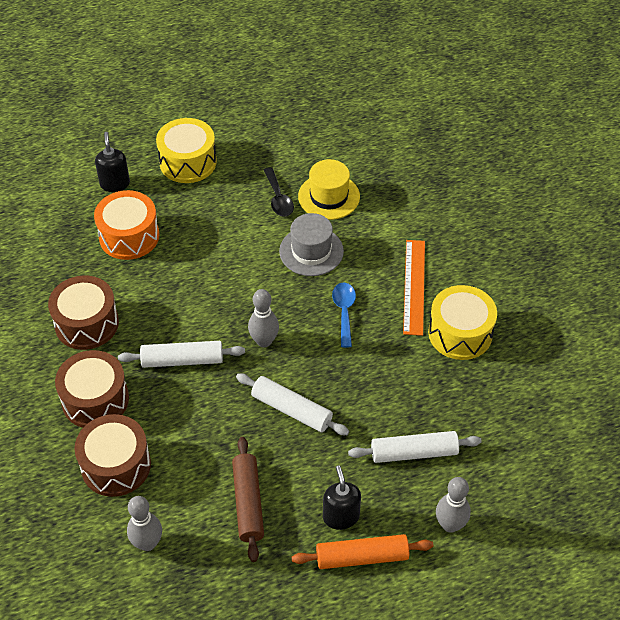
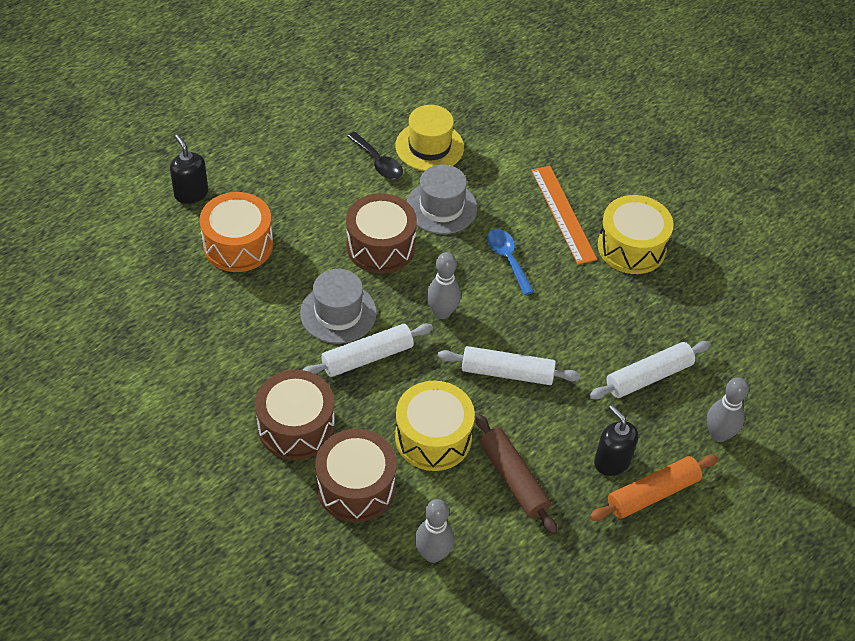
camera: 25 degrees left, 0 degrees up
brown drum [48,276,119,350] -> brown drum moved to [346,193,417,273]
yellow drum [156,118,217,183] -> yellow drum moved to [395,381,475,471]
none -> grey hat [300,269,377,344]

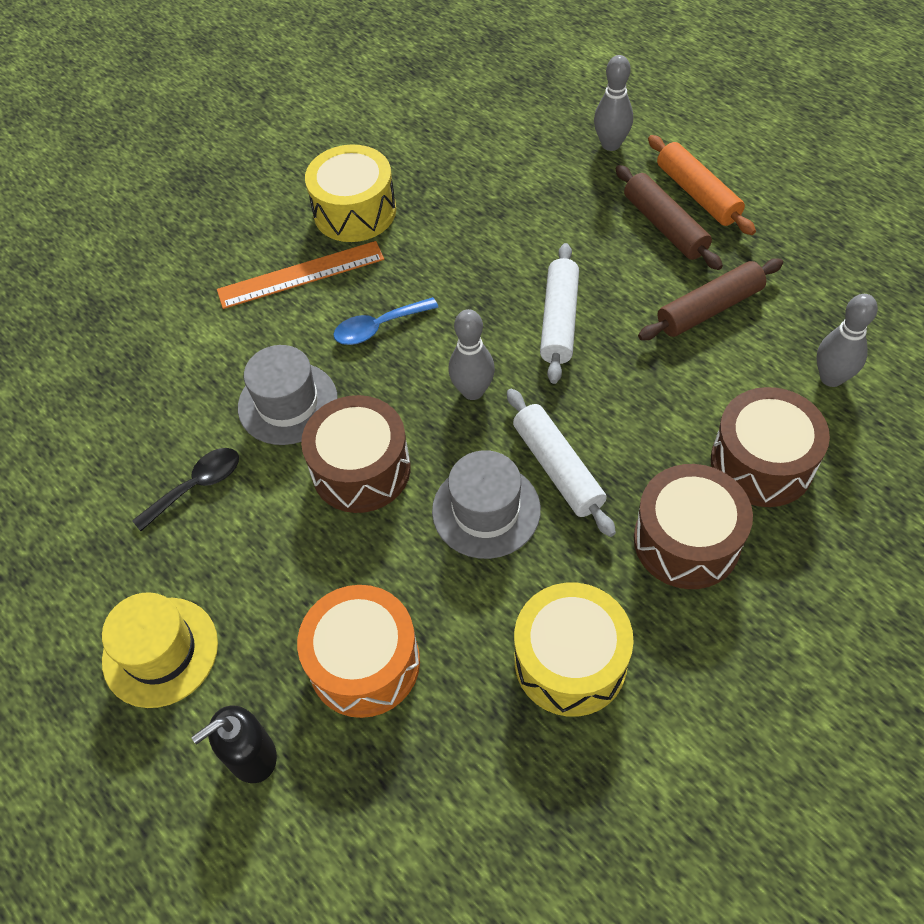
camera: 85 degrees left, 5 degrees up
yellow hat [395,105,464,171] -> yellow hat moved to [102,592,218,708]
yellow drum [395,381,475,471] -> yellow drum moved to [514,583,634,717]
white rolling pin [590,341,711,399] -> none
black soap dispenser [594,405,638,476] -> brown rolling pin [616,165,723,270]

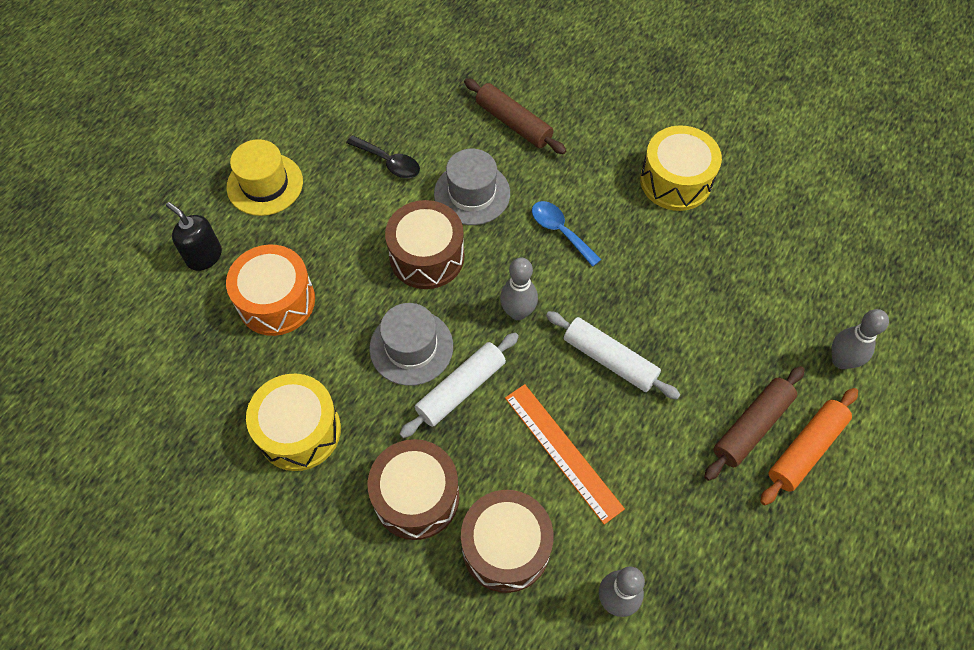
camera: 70 degrees right, 5 degrees up
orange ruler [217,241,384,309] -> orange ruler moved to [505,384,625,525]
white rolling pin [540,243,579,384] -> white rolling pin turned 45 degrees clockwise [546,311,680,399]
brown rolling pin [638,258,783,340] -> brown rolling pin moved to [464,78,566,154]

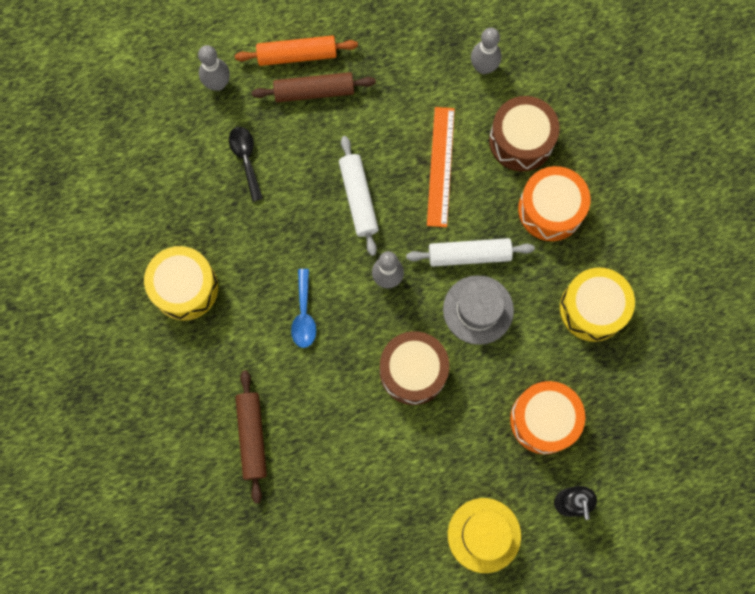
camera: 140 degrees left, 15 degrees up
black spoon [346,135,420,178] -> black spoon moved to [229,126,263,202]
brown drum [368,439,459,540] -> orange drum [518,166,590,241]
grey hat [434,149,510,225] -> none

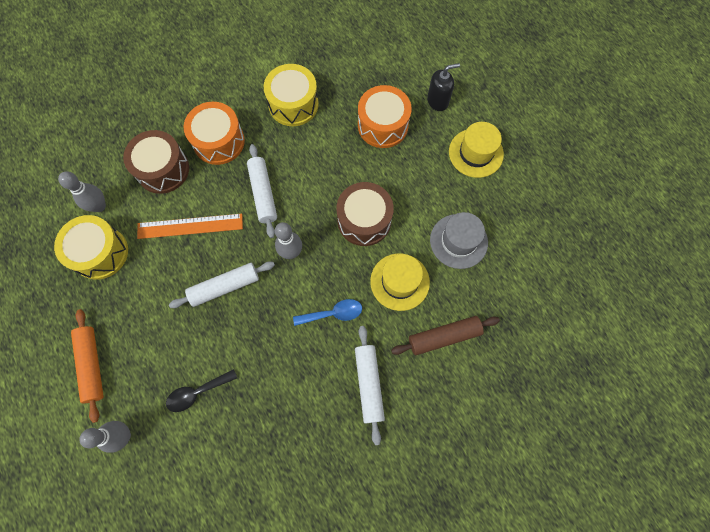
camera: 100 degrees left, 5 degrees down
yellow drum [144,246,218,321] -> yellow drum moved to [54,215,128,280]
brown rolling pin [252,72,376,102] -> none
grey hat [443,275,514,345] -> grey hat moved to [430,212,488,269]
none -> white rolling pin [355,326,385,445]
none -> yellow hat [370,254,430,311]

